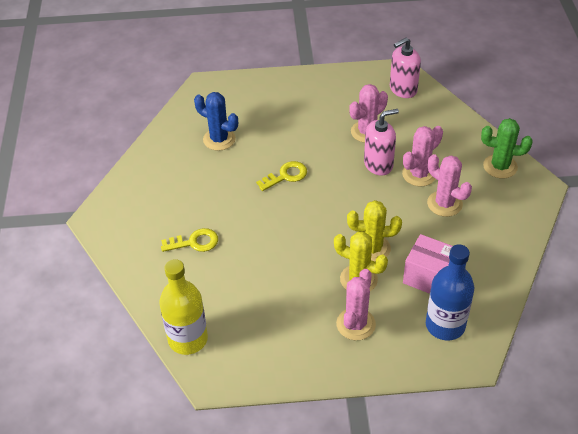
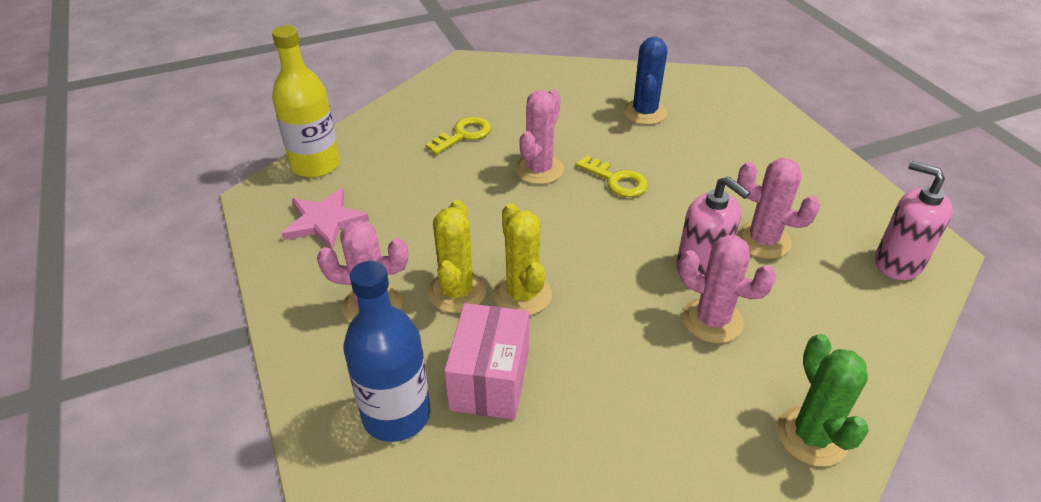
camera: 70 degrees right, 5 degrees down
yellow key [161,228,218,252] -> yellow key turned 105 degrees counterclockwise [425,117,491,155]
pink cactus [427,154,472,217] -> pink cactus moved to [515,90,564,184]
none -> pink star [281,188,369,250]

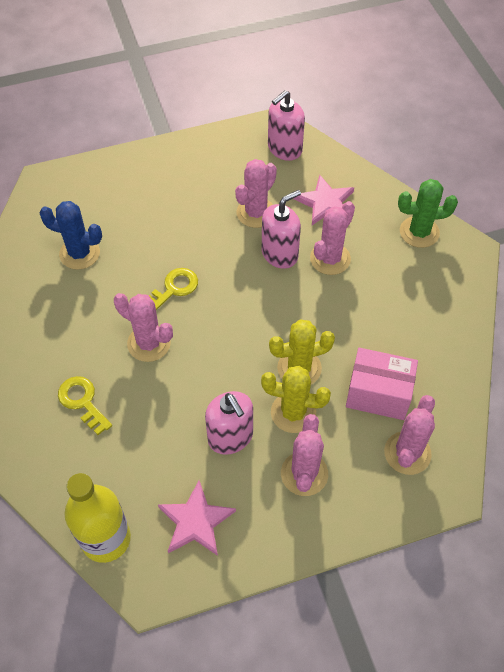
camera: 85 degrees left, 15 degrees up
blue bottle [343,261,430,442] -> pink cactus [384,395,435,475]
none -> pink soap dispenser [205,391,253,455]
none -> pink star [293,175,354,225]

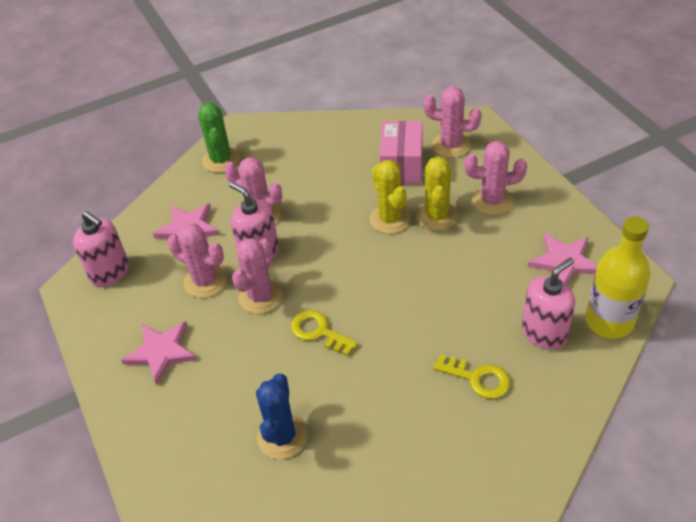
camera: 95 degrees left, 10 degrees down
yellow key [58,376,112,435] -> yellow key turned 105 degrees counterclockwise [433,354,511,399]
pink cactus [114,293,173,362] -> pink cactus moved to [232,238,283,314]
pink soap dispenser [205,391,253,455] -> pink soap dispenser moved to [522,257,575,350]
none -> pink star [121,321,197,385]

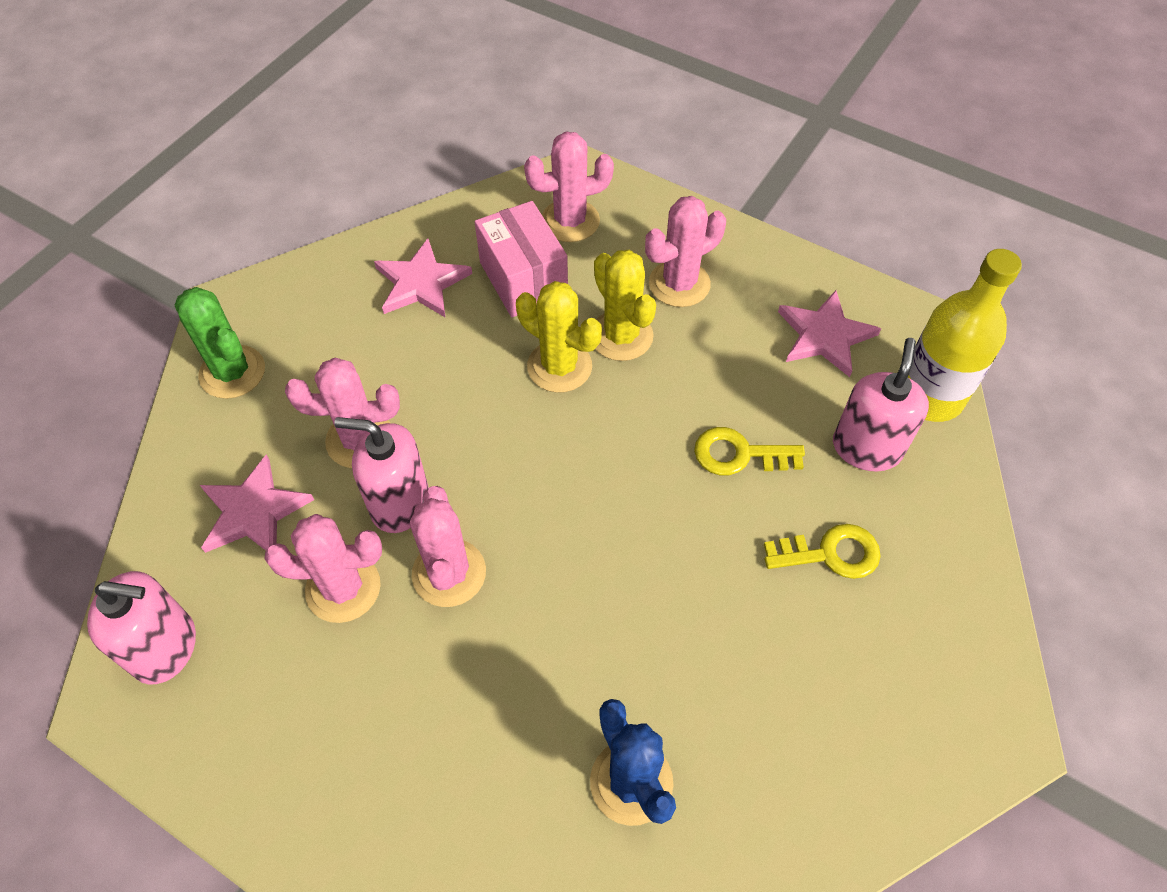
camera: 35 degrees left, 10 degrees up
pink star [121,321,197,385] -> pink star moved to [374,238,472,317]
yellow key [291,310,358,356] -> yellow key moved to [694,427,805,475]

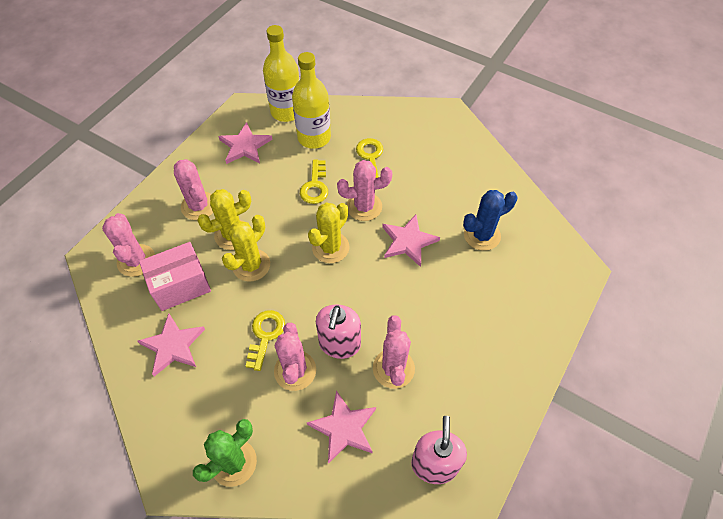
camera: 90 degrees left, 0 degrees up
pink cactus [410,486,486,607] -> pink cactus moved to [337,160,392,221]
pink soap dispenser [833,338,929,472] -> yellow bottle [292,52,331,149]
none -> yellow key [246,310,285,371]
none -> yellow cactus [308,202,349,263]
none -> pink star [382,214,440,267]

